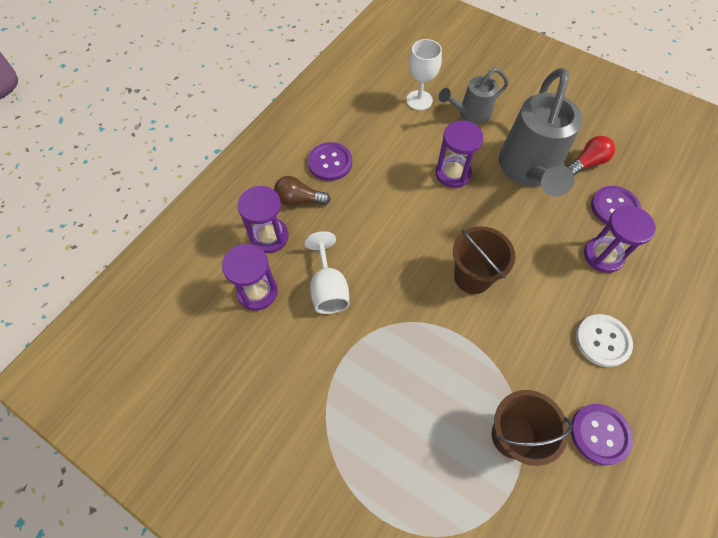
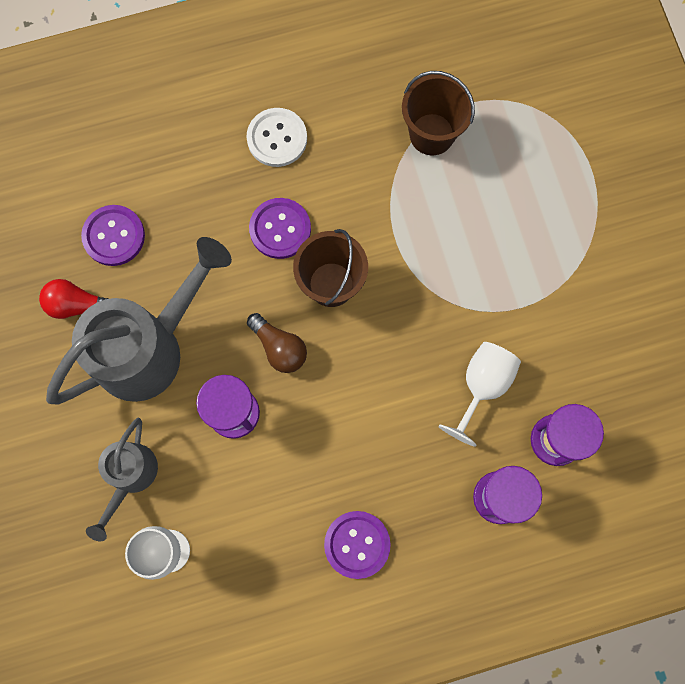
camera: 140 degrees left, 15 degrees up
brown light bulb [274,176,330,206] -> brown light bulb moved to [247,313,307,373]
grey watering can [439,68,509,124] -> grey watering can turned 90 degrees clockwise [86,418,158,541]
purple button [571,404,633,465] -> purple button moved to [249,198,311,259]
purple hourglass [584,206,656,273] -> none

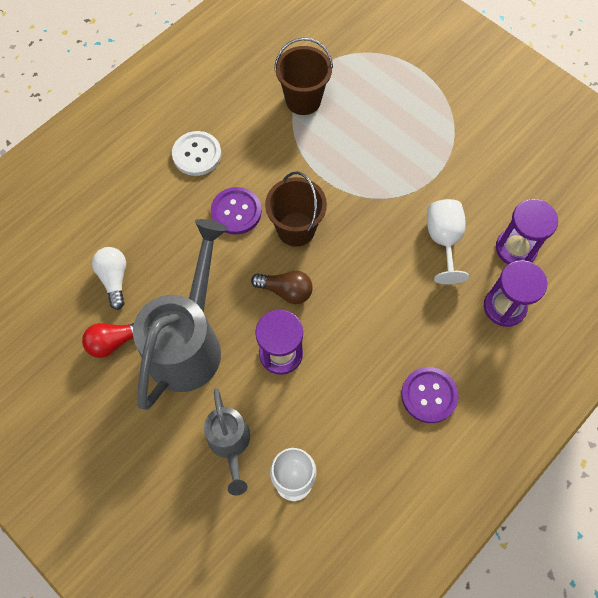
camera: 30 degrees left, 10 degrees down
purple button [81,205,145,266] -> white light bulb [92,247,126,310]

